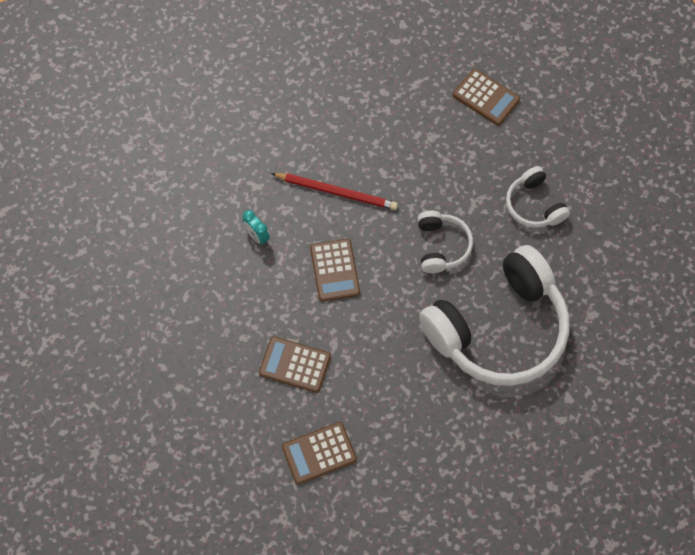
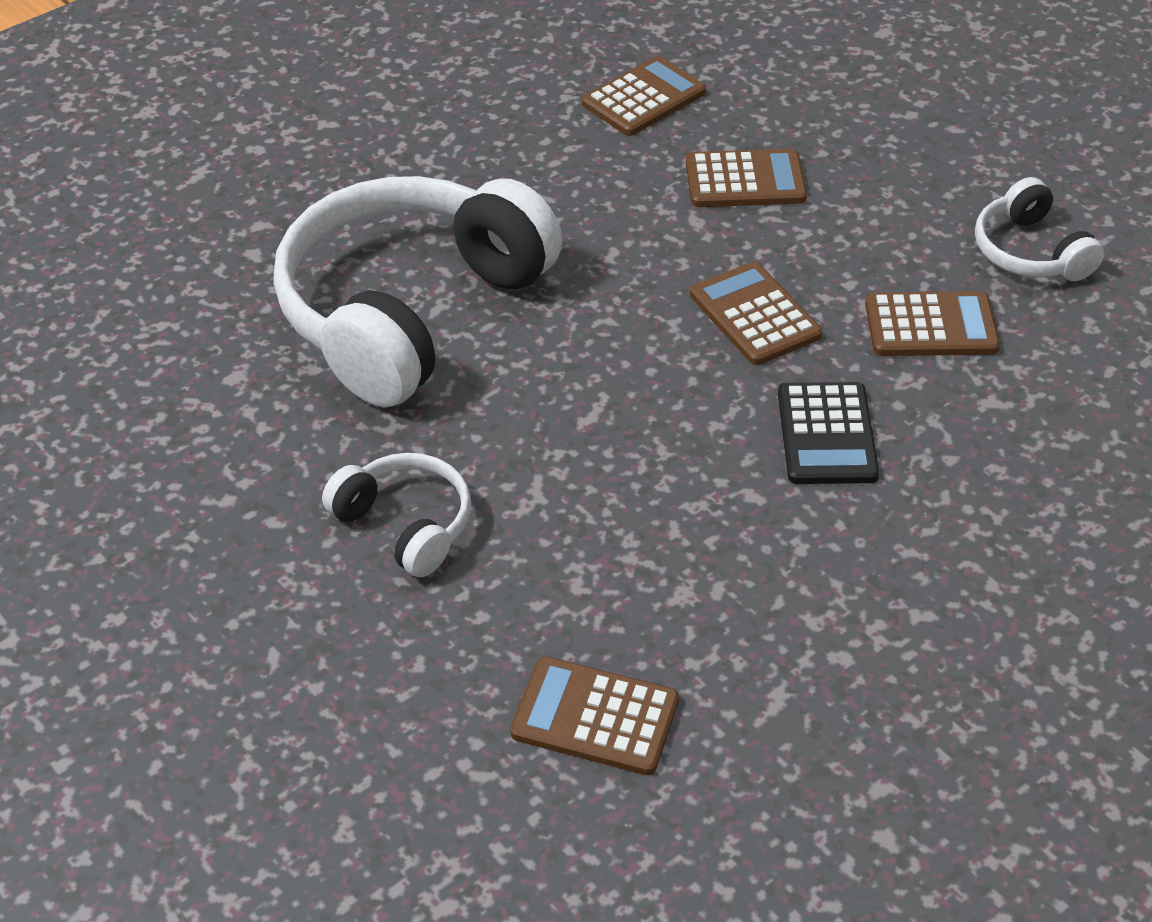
camera: 160 degrees right, 20 degrees down
turquoise clock [242,210,270,245] -> brown calculator [865,291,1000,356]
red pencil [271,173,398,210] -> black calculator [778,382,879,484]
white headphones [418,211,473,273] -> white headphones moved to [975,177,1104,281]

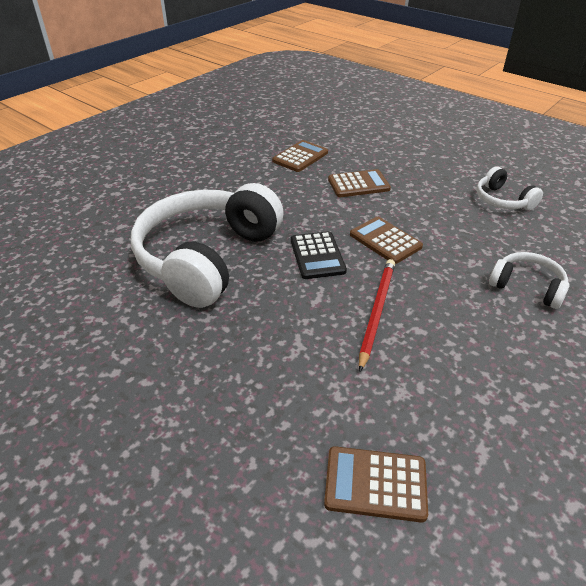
camera: 10 degrees left, 5 degrees down
white headphones [322,453,471,577] -> white headphones moved to [489,252,570,309]
black calculator [778,382,879,484] -> black calculator moved to [291,231,347,279]
brown calculator [865,291,1000,356] -> none
none -> red pencil [359,259,395,372]

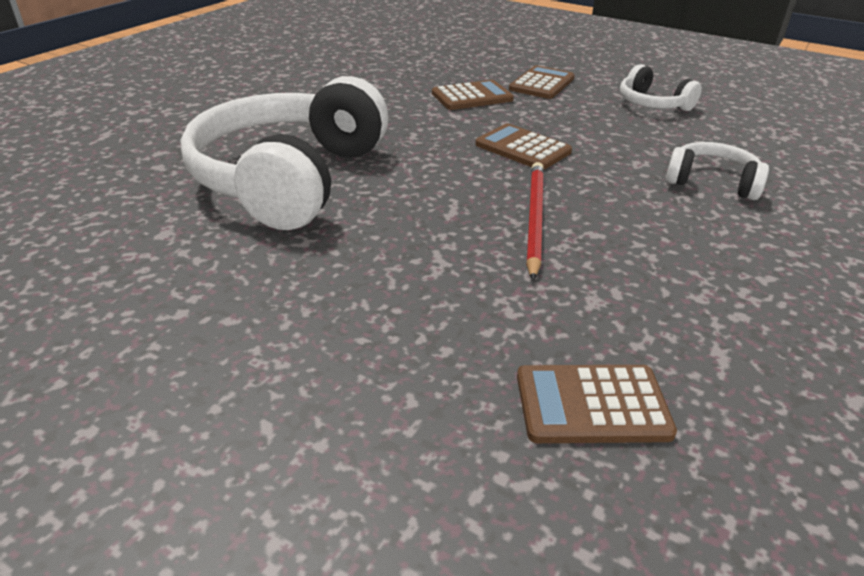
camera: 10 degrees left, 5 degrees down
brown calculator [272,140,328,172] -> brown calculator moved to [509,65,575,99]
black calculator [291,231,347,279] -> none

